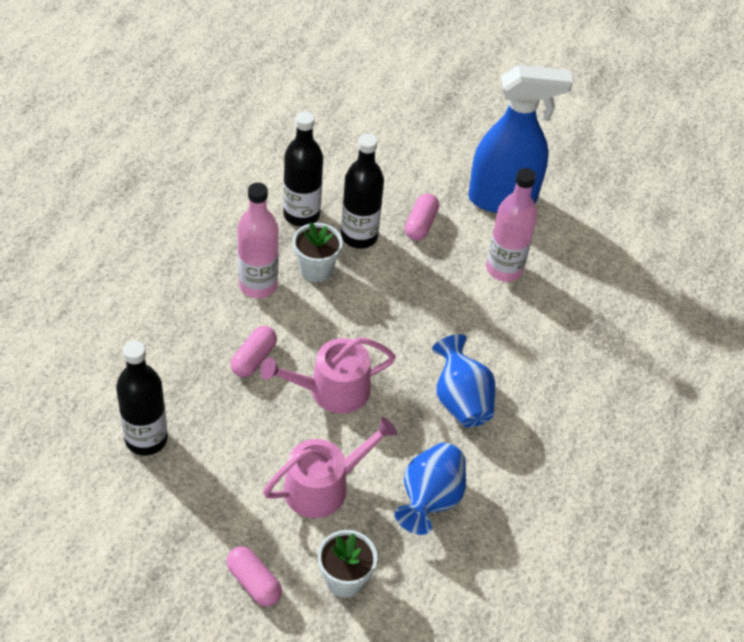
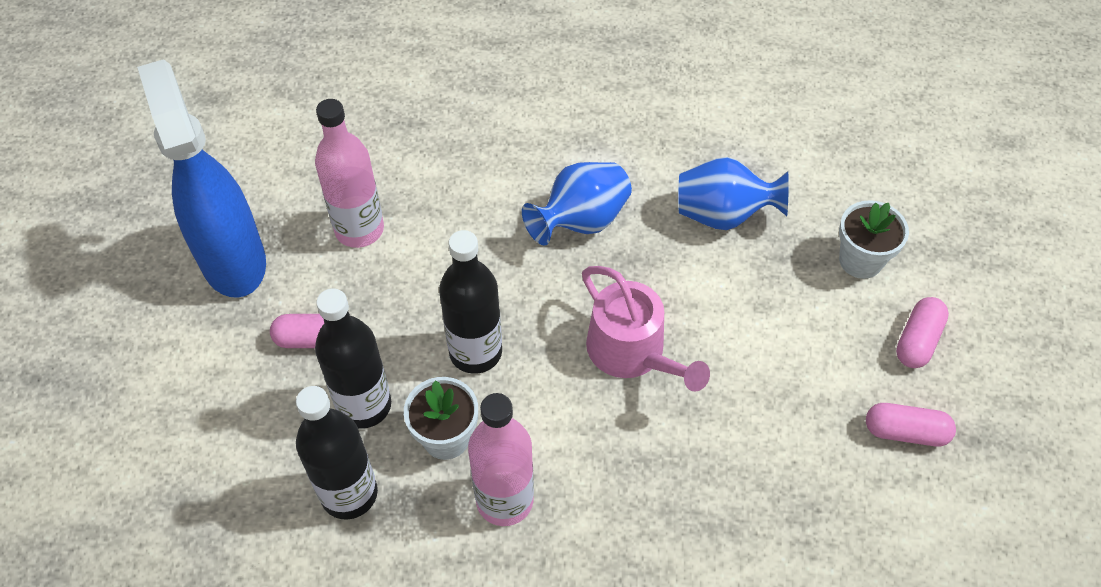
camera: 105 degrees left, 5 degrees up
black bottle [116,341,168,456] -> black bottle moved to [439,230,502,374]
pink capsule [230,326,277,377] -> pink capsule moved to [866,403,956,447]
pink watering can [263,417,397,518] -> none

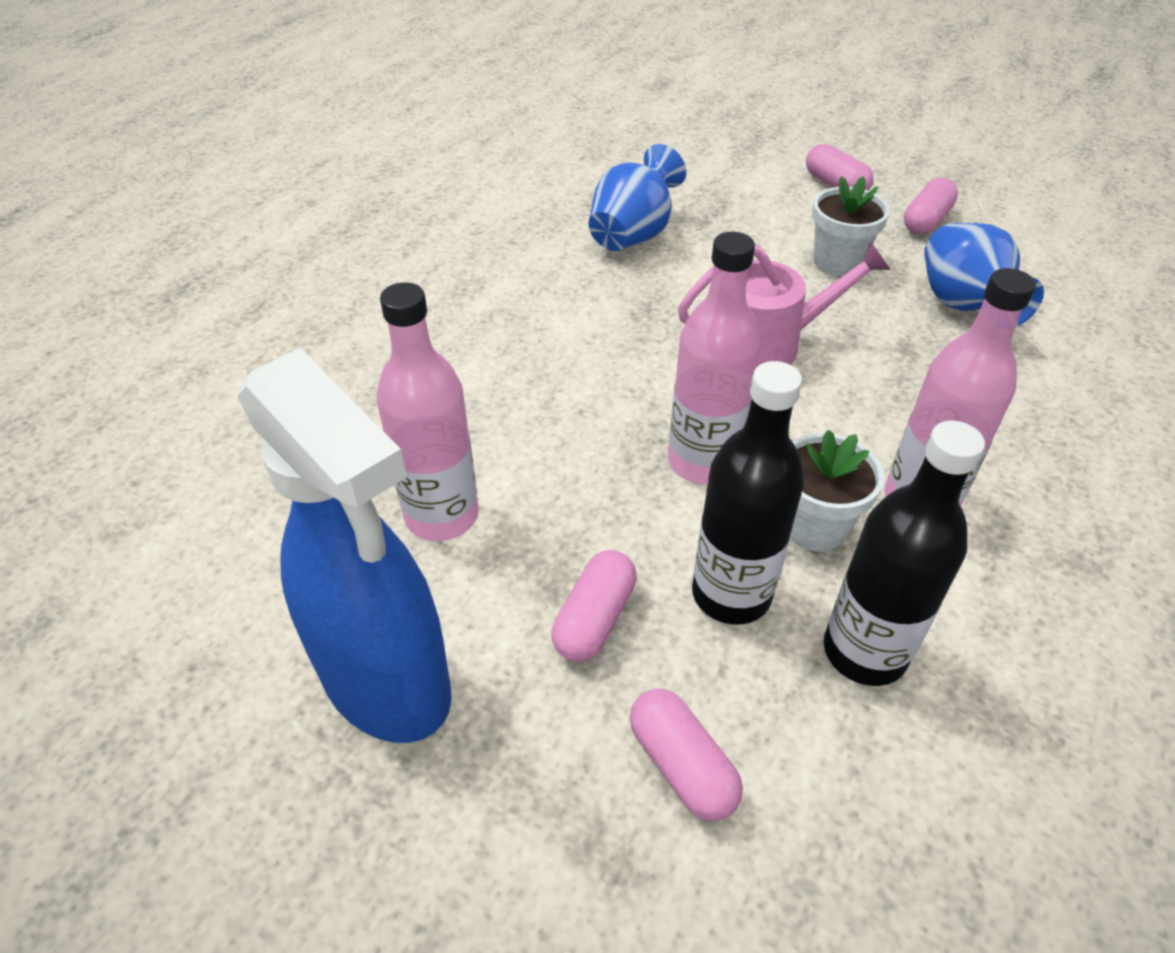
camera: 65 degrees left, 10 degrees down
blue spray bottle [137,59,266,298] -> blue spray bottle turned 135 degrees counterclockwise [237,348,452,743]
black bottle [439,230,502,374] -> pink bottle [668,232,761,484]
blue vase [522,162,632,246] -> blue vase moved to [924,223,1044,327]
white flower pot [839,200,909,279] -> white flower pot moved to [812,176,890,276]
none -> pink capsule [630,689,743,821]

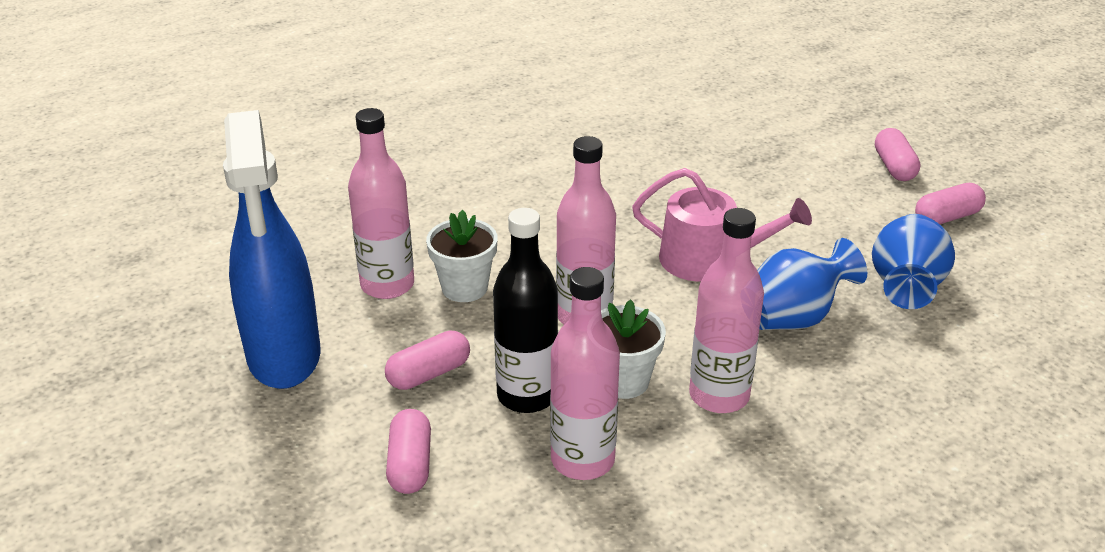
camera: 30 degrees right, 10 degrees down
blue vase [588,144,686,251] -> blue vase moved to [757,238,867,330]
white flower pot [812,176,890,276] -> white flower pot moved to [426,210,498,302]
black bottle [824,421,985,686] -> pink bottle [550,267,620,480]

